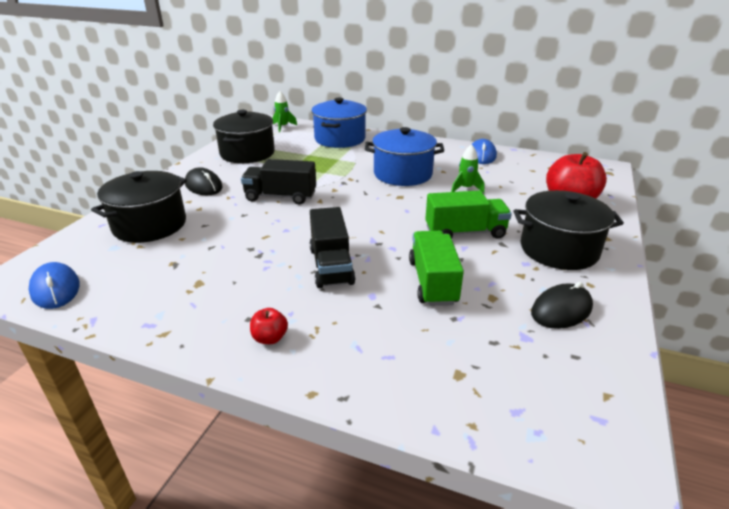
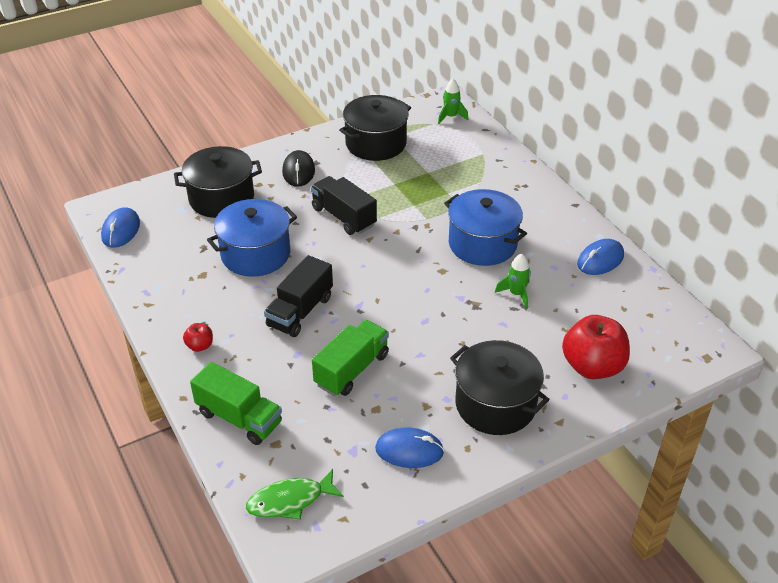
camera: 40 degrees right, 10 degrees up
blue pot [312,98,367,148] -> blue pot moved to [207,199,297,277]
green truck [425,190,512,239] -> green truck moved to [190,362,282,445]
black mouse [531,282,593,329] -> blue mouse [375,428,444,468]
none -> green fish [246,469,344,520]

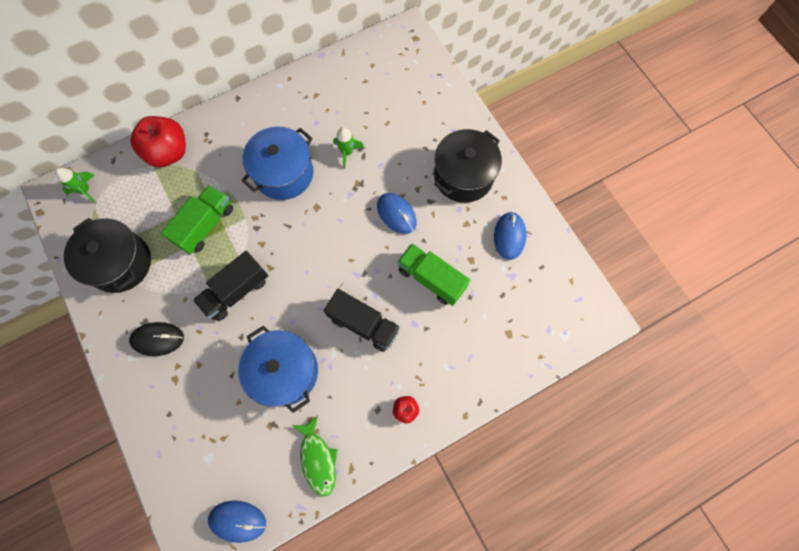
camera: 90 degrees left, 30 degrees up
black pot [174,146,262,218] -> none
green truck [190,362,282,445] -> green truck moved to [161,185,233,255]
green fish [246,469,344,520] -> green fish moved to [292,416,338,496]
red apple [562,315,630,379] -> red apple moved to [130,116,186,167]
blue mouse [577,239,624,275] -> blue mouse moved to [377,193,417,234]

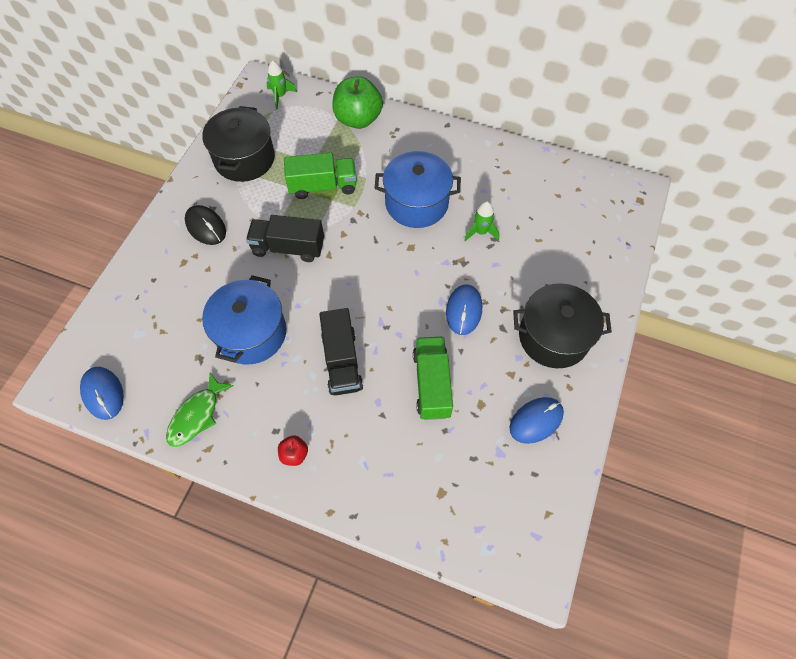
camera: 50 degrees right, 10 degrees down
red apple [130,116,186,167] -> green apple [332,76,383,129]

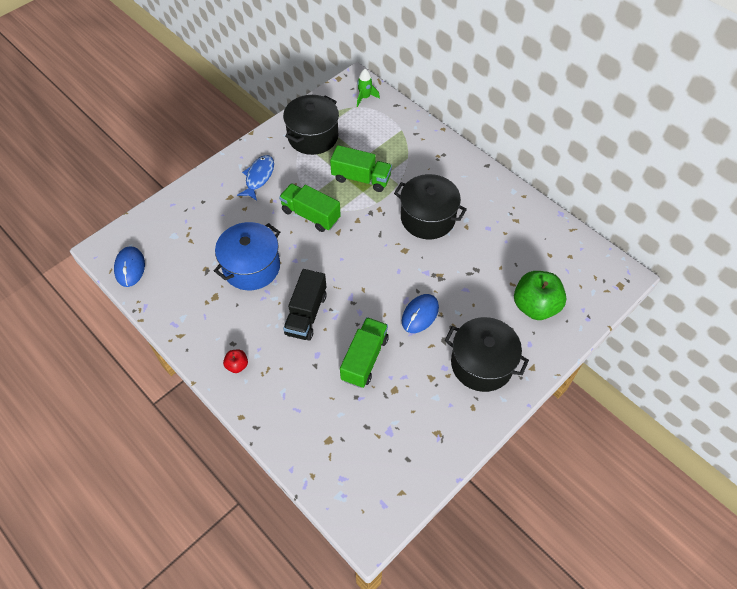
camera: 25 degrees right, 5 degrees down
green fish [166,372,233,447] -> none
black mouse [185,205,226,245] -> blue fish [237,155,274,201]
black truck [246,215,324,262] -> green truck [279,183,341,232]
green apple [332,76,383,129] -> green apple moved to [514,271,567,320]
blue pot [374,151,461,228] -> black pot [394,174,467,239]
green rocket [464,201,499,241] -> none
blue mouse [510,397,564,444] -> none

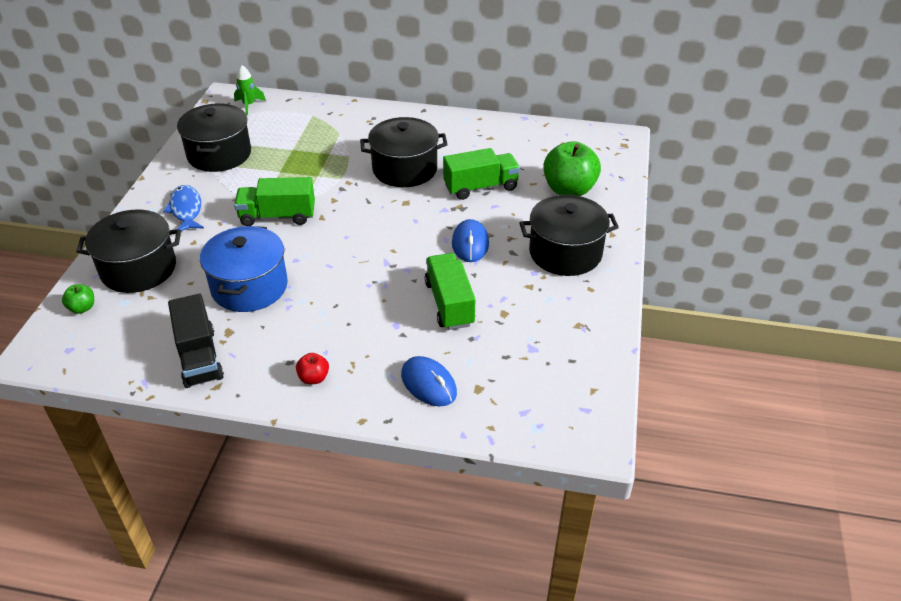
camera: 35 degrees left, 15 degrees down
blue mouse [114,246,145,287] -> blue mouse moved to [401,356,457,407]
black truck [283,269,327,341] -> black truck moved to [168,294,224,388]
green truck [330,145,392,192] -> green truck moved to [443,148,520,200]
none -> green apple [62,284,94,314]
none -> black pot [76,210,181,293]

